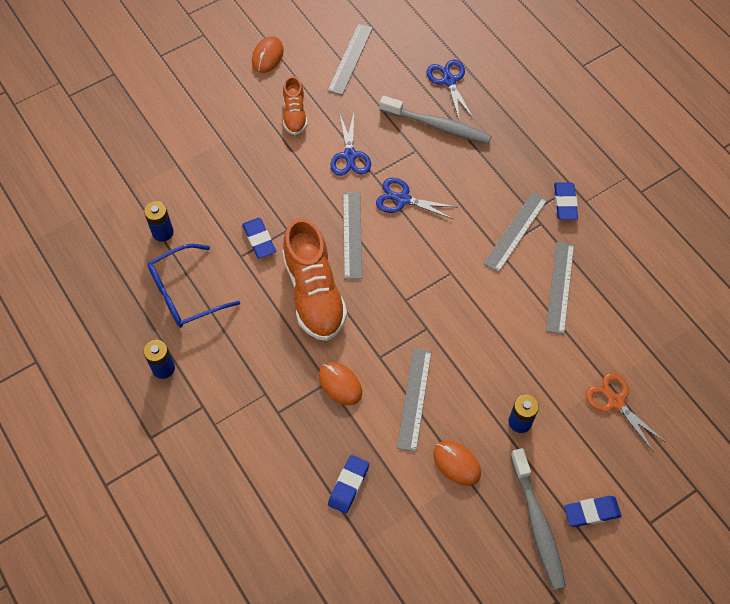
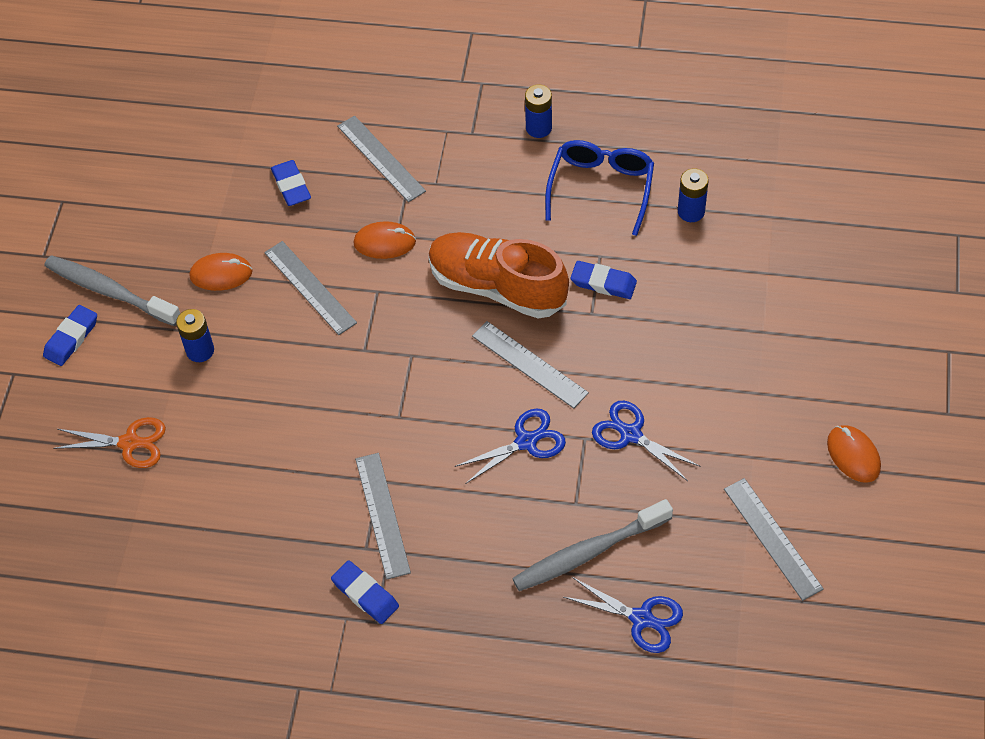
camera: 135 degrees right, 5 degrees down
orange shoe [283,76,307,135] -> none
grey ruler [546,242,574,335] -> grey ruler moved to [337,116,426,202]

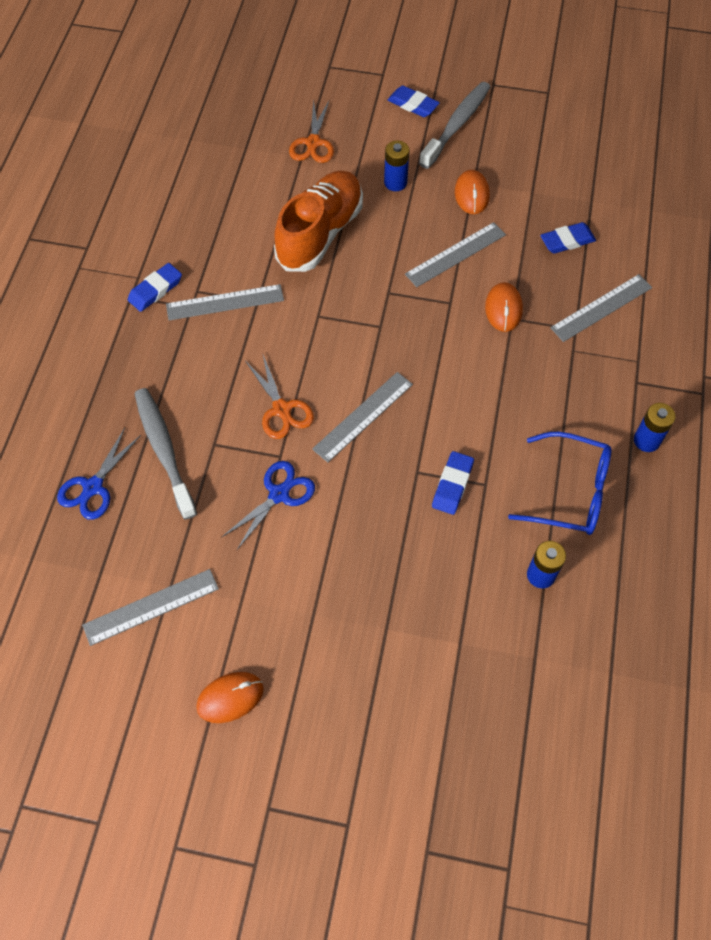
camera: 90 degrees right, 5 degrees up
orange shoe [428,232,569,318] -> orange shoe moved to [274,171,363,272]
blue scissors [455,408,566,484] -> orange scissors [246,355,314,439]

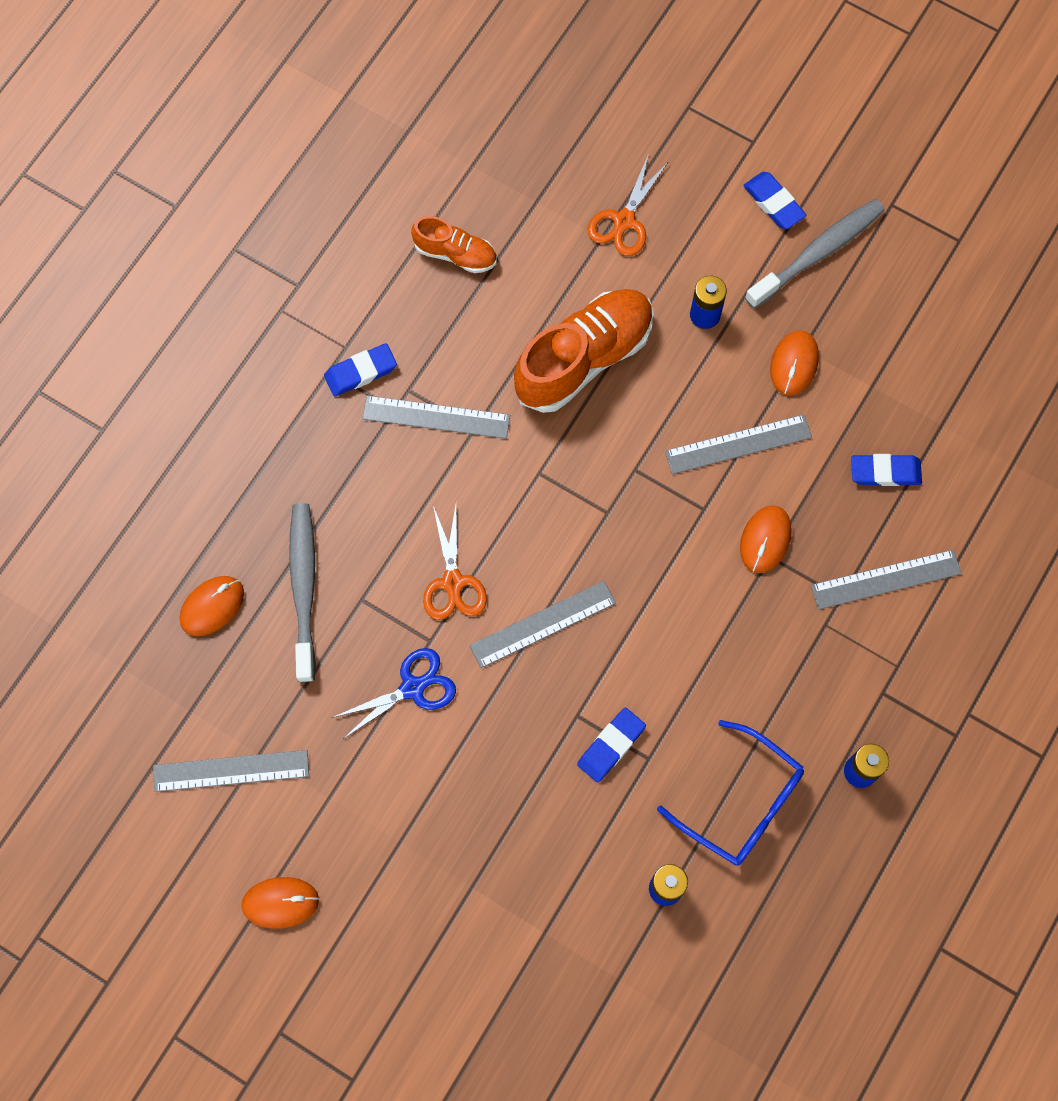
camera: 20 degrees right, 10 degrees up
blue scissors [57,428,141,520] -> orange mouse [180,576,244,636]
none -> orange shoe [411,216,497,273]

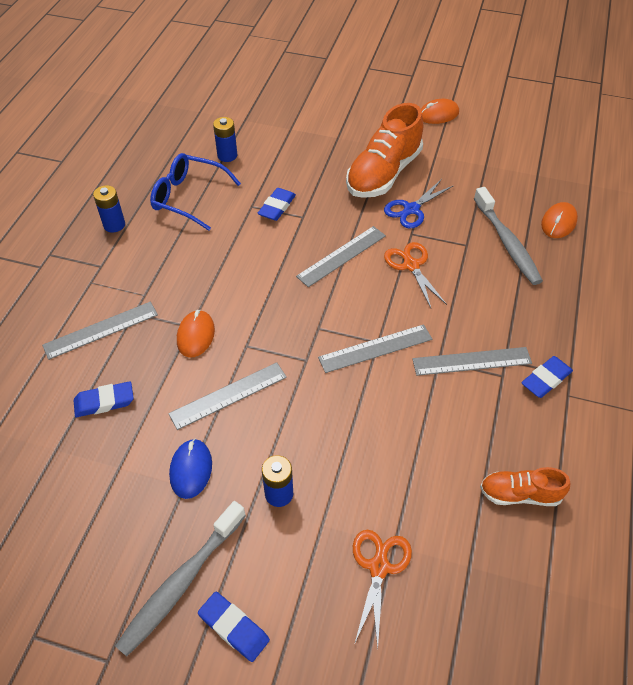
camera: 165 degrees right, 20 degrees down
grey ruler [153,750,309,792] -> grey ruler moved to [318,324,432,373]
orange shoe [514,289,654,413] -> orange shoe moved to [346,103,423,198]
orange mouse [770,330,819,396] -> blue mouse [169,439,212,499]

